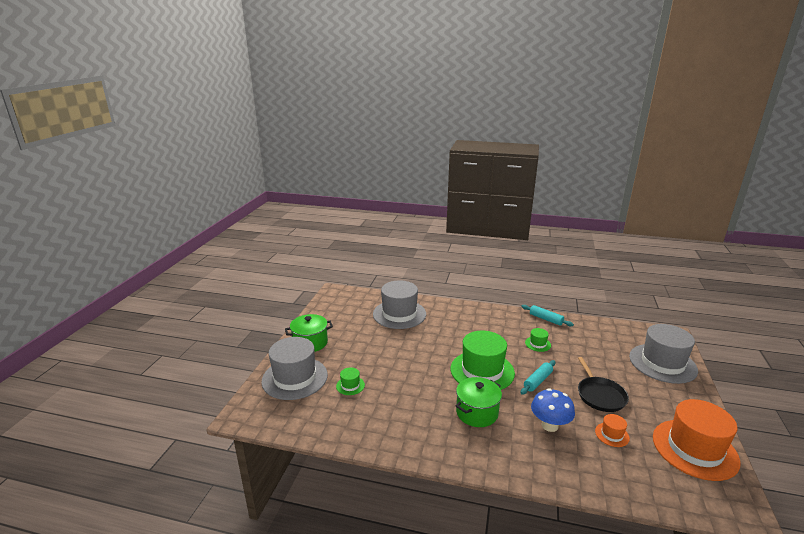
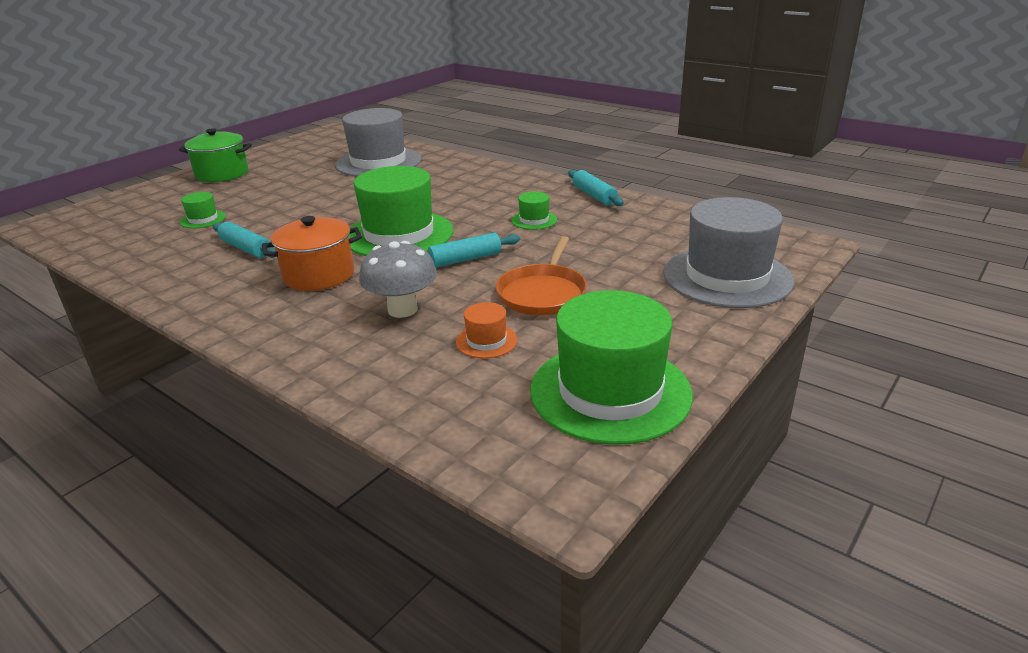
camera: 25 degrees right, 5 degrees up
grey hat [261,337,328,400] -> none
green pot [456,377,502,427] -> orange pot [262,216,362,291]
blue mushroom [531,388,575,432] -> grey mushroom [359,241,437,318]
black pan [578,357,629,412] -> orange pan [496,236,587,315]
orange hat [653,399,741,481] -> green hat [530,290,693,445]
none -> turquoise rolling pin [213,222,276,258]

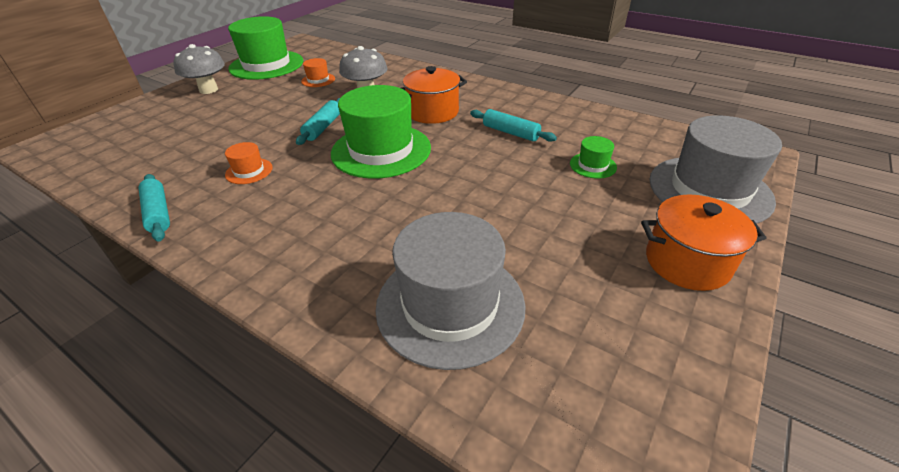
camera: 175 degrees right, 10 degrees up
green pot [179,128,252,182] -> orange pot [641,195,766,291]
turquoise rolling pin [428,233,520,268] -> turquoise rolling pin turned 45 degrees counterclockwise [296,98,340,145]
orange pan [496,236,587,315] -> none
green hat [511,192,557,230] -> orange hat [225,142,273,184]
grey hat [663,197,794,308] -> grey hat moved to [649,115,782,224]
none -> grey mushroom [173,44,225,94]

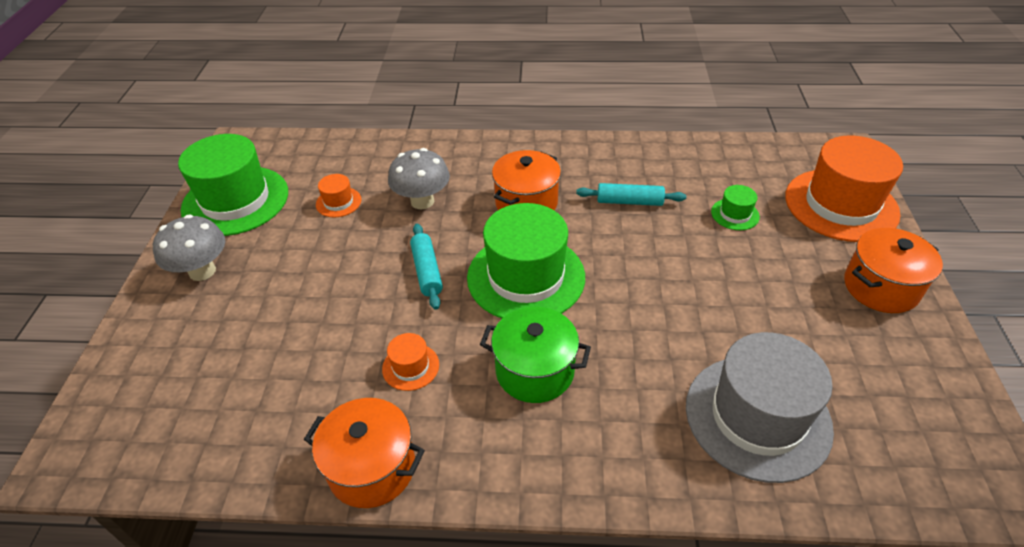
camera: 30 degrees left, 5 degrees up
turquoise rolling pin [139,174,170,242] -> orange pot [304,398,425,508]
grey hat [649,115,782,224] -> orange hat [785,135,903,242]
none -> green pot [480,307,591,403]

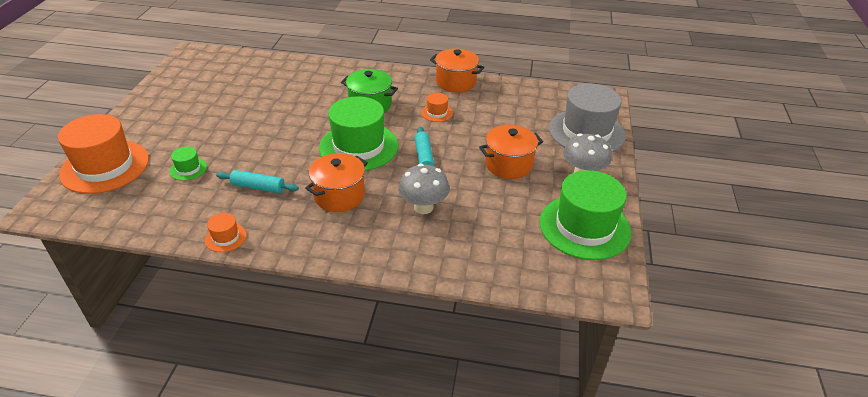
camera: 175 degrees left, 5 degrees down
orange hat [316,174,361,217] -> orange hat moved to [205,213,247,252]
grey hat [686,332,834,483] -> grey hat moved to [549,84,626,152]
orange pot [844,228,943,313] -> orange pot moved to [479,125,543,179]

